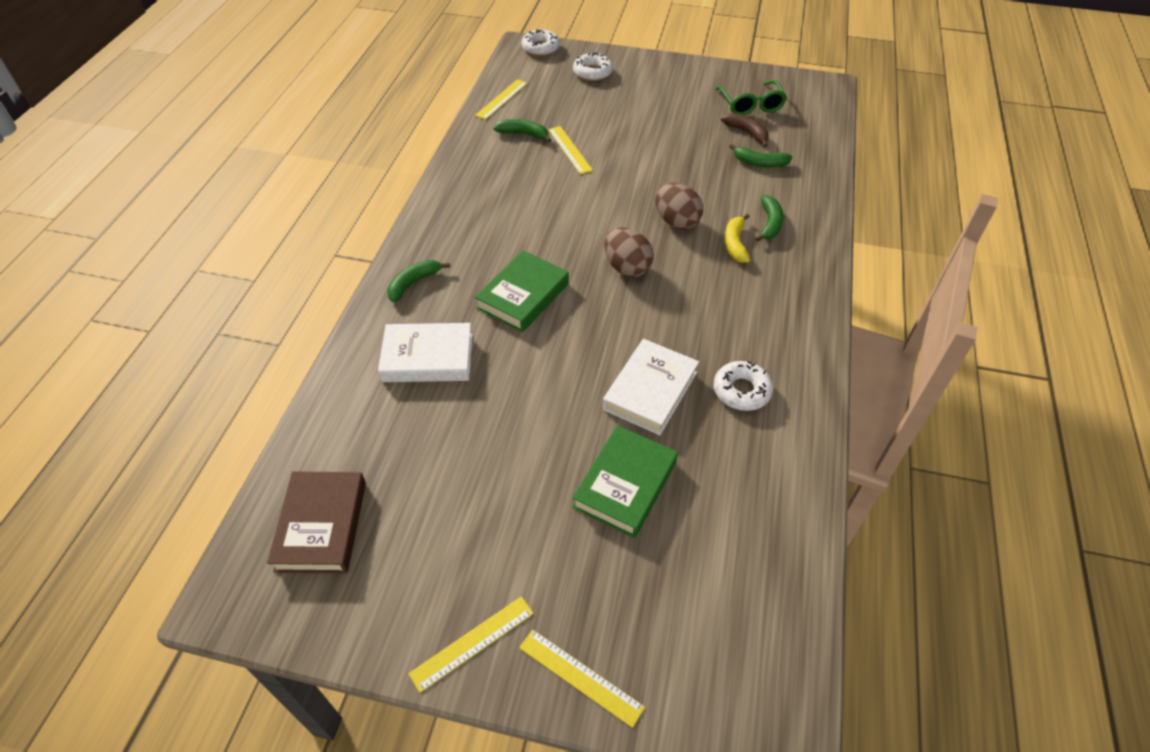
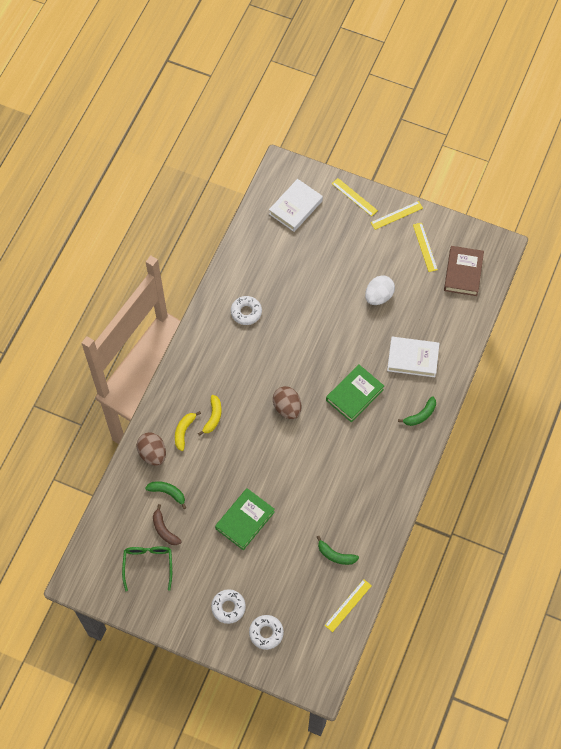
camera: 170 degrees left, 15 degrees up
white donut [522,30,560,56] -> white donut moved to [211,589,246,624]
yellow ruler [548,126,593,174] -> yellow ruler moved to [413,223,438,272]
green book [572,425,678,538] -> green book moved to [215,488,275,550]
white book [603,339,699,435] -> white book moved to [269,179,323,232]
brown egg [655,183,703,230] -> brown egg moved to [137,432,166,466]
green banana [755,195,784,242] -> yellow banana [175,411,201,451]
none -> white egg [365,275,395,305]

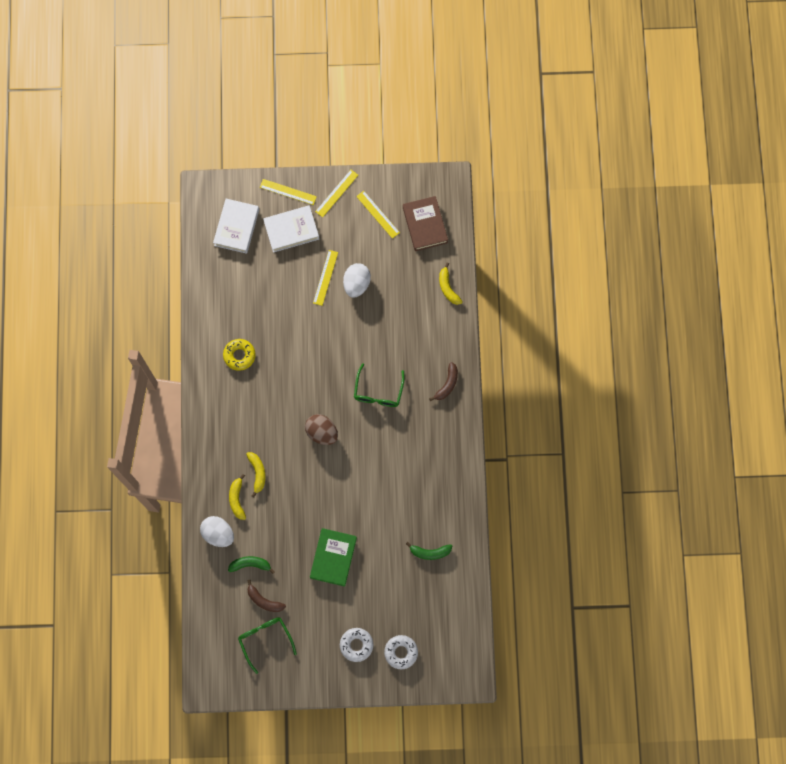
camera: 25 degrees left, 10 degrees up
brown egg [137,432,166,466] -> white egg [200,516,234,547]
white donut [231,296,262,325] -> yellow donut [223,339,256,371]
yellow ruler [324,579,372,632] -> yellow ruler moved to [313,250,338,306]
green book [326,365,384,422] -> green glasses [354,363,405,407]
white book [387,337,439,377] -> white book moved to [263,205,319,253]
green banana [398,397,436,426] -> brown banana [429,362,458,401]
none -> yellow banana [439,263,463,305]

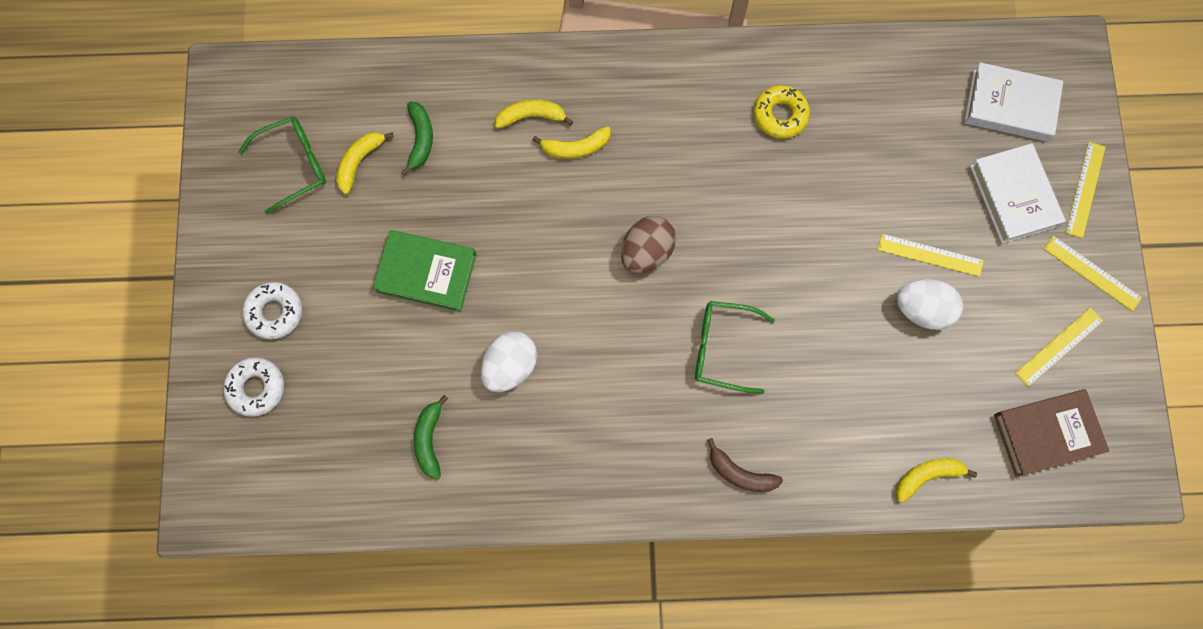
camera: 90 degrees right, 0 degrees up
white egg [200,516,234,547] -> white egg moved to [481,331,537,392]
brown banana [247,580,286,612] -> yellow banana [336,132,394,195]

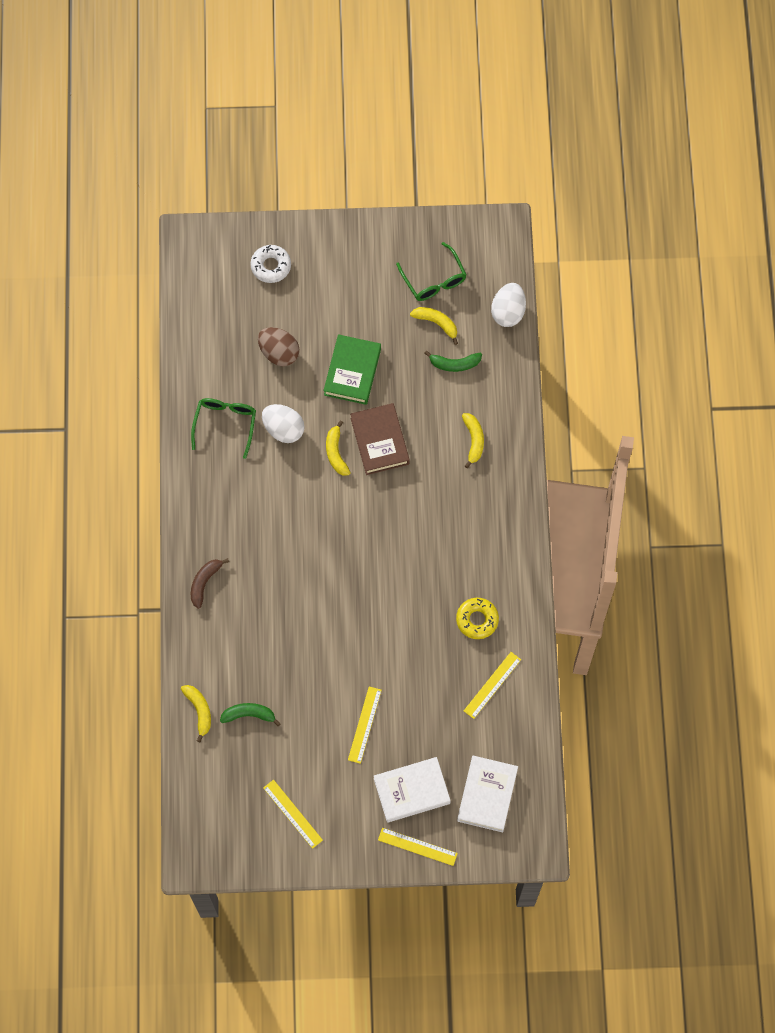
camera: 90 degrees right, 5 degrees down
white donut [243,282,302,340] -> none
green banana [414,395,448,479] -> green banana moved to [220,703,281,726]
yellow banana [533,126,610,159] -> yellow banana moved to [326,420,351,476]
brown egg [621,216,676,273] -> brown egg moved to [258,327,300,366]
green glasses [695,301,775,394] -> green glasses moved to [191,398,256,459]
white egg [896,279,963,330] -> white egg moved to [491,283,526,327]
brown book [994,389,1109,477] -> brown book moved to [350,403,410,475]
yellow ruler [1044,236,1142,311] -> yellow ruler moved to [464,652,521,719]

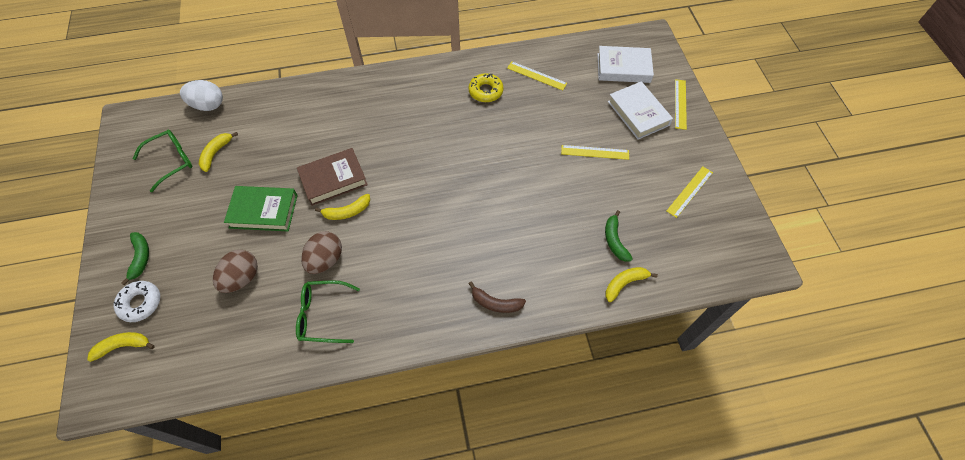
camera: 100 degrees left, 10 degrees down
white egg [262,404,305,443] -> brown egg [301,231,342,274]
green banana [424,351,482,372] -> green banana moved to [121,232,149,285]
yellow banana [462,413,484,468] -> yellow banana moved to [87,332,155,362]

